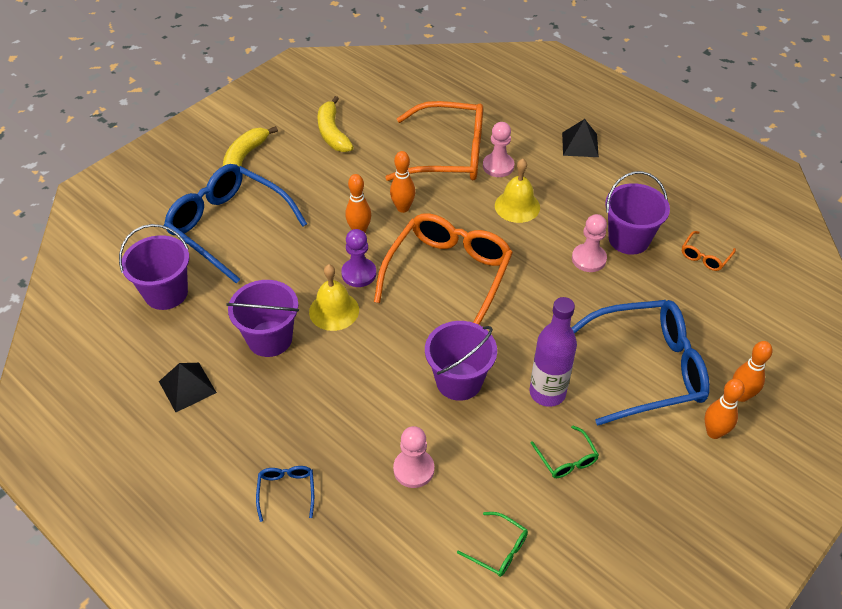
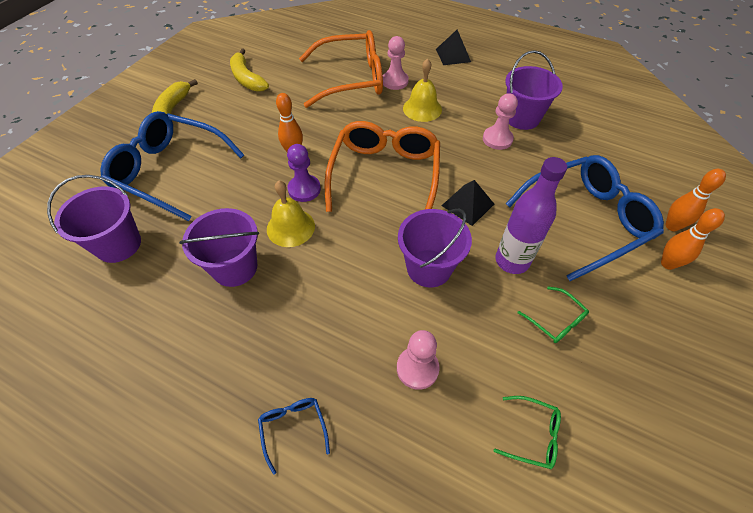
camera: 15 degrees left, 5 degrees up
black pyramid [159,363,217,412] -> black pyramid moved to [442,180,494,226]
orange bowling pin [390,151,415,213] -> none
orange glasses [682,231,736,271] -> none

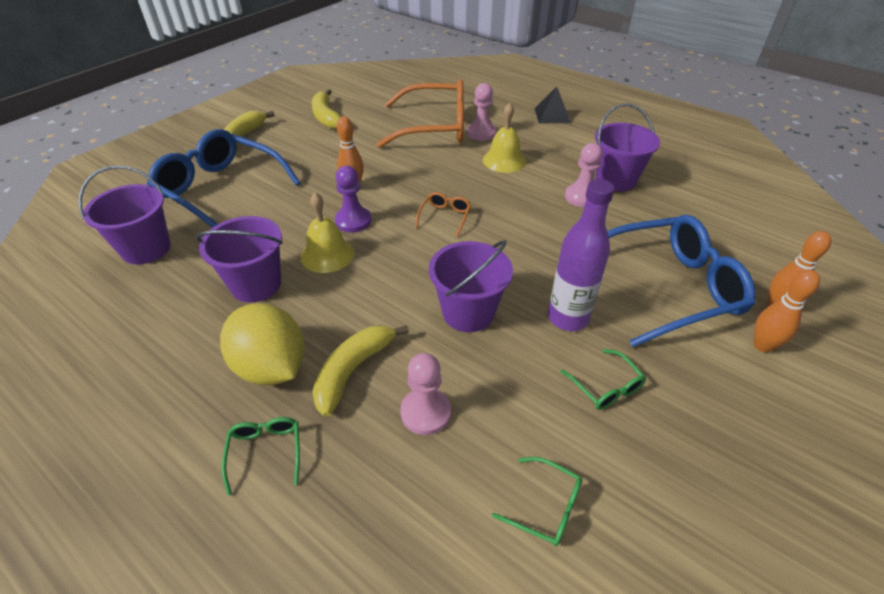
camera: 10 degrees right, 10 degrees down
blue glasses [258,398,330,475] -> green glasses [222,417,300,495]
orange glasses [324,121,440,212] -> orange glasses [415,192,471,237], size x0.41
black pyramid [442,180,494,226] -> none
none -> yellow lemon [220,303,305,385]
none -> yellow banana [312,325,409,417]

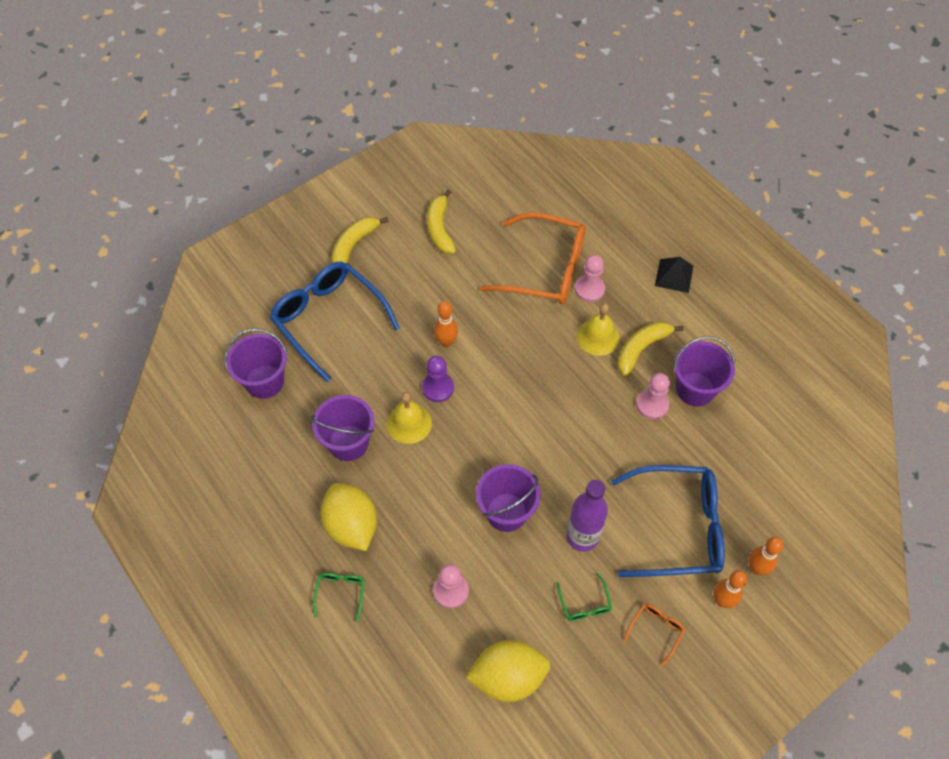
camera: 15 degrees right, 15 degrees up
yellow banana [312,325,409,417] -> yellow banana moved to [617,322,684,376]
orange glasses [415,192,471,237] -> orange glasses moved to [623,604,685,666]
green glasses [492,457,582,546] -> yellow lemon [466,640,551,702]

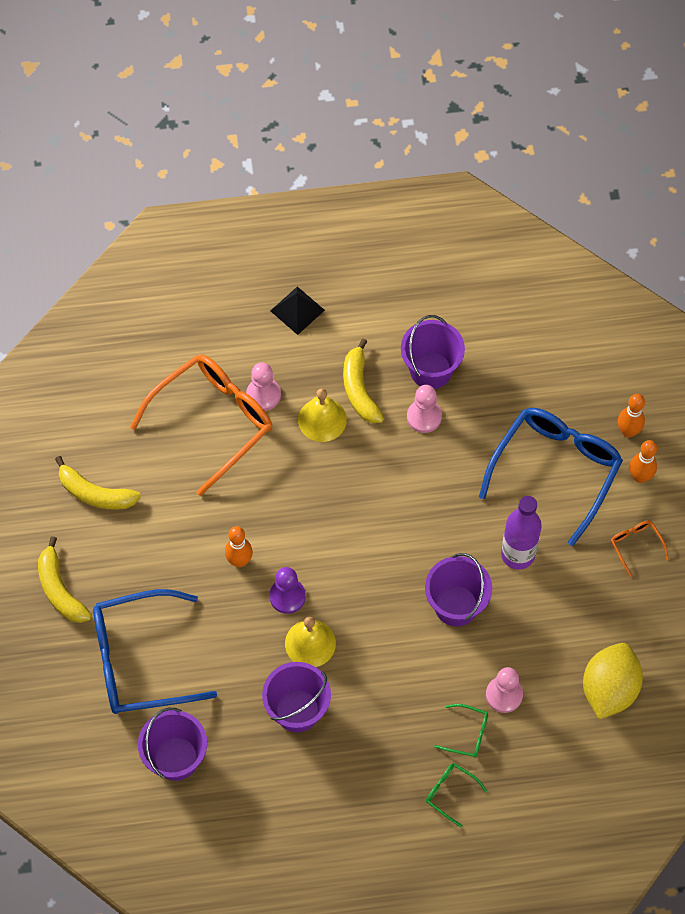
camera: 60 degrees left, 5 degrees up
yellow lemon [320,483,377,551] -> none
green glasses [557,573,612,621] -> green glasses moved to [434,704,488,758]

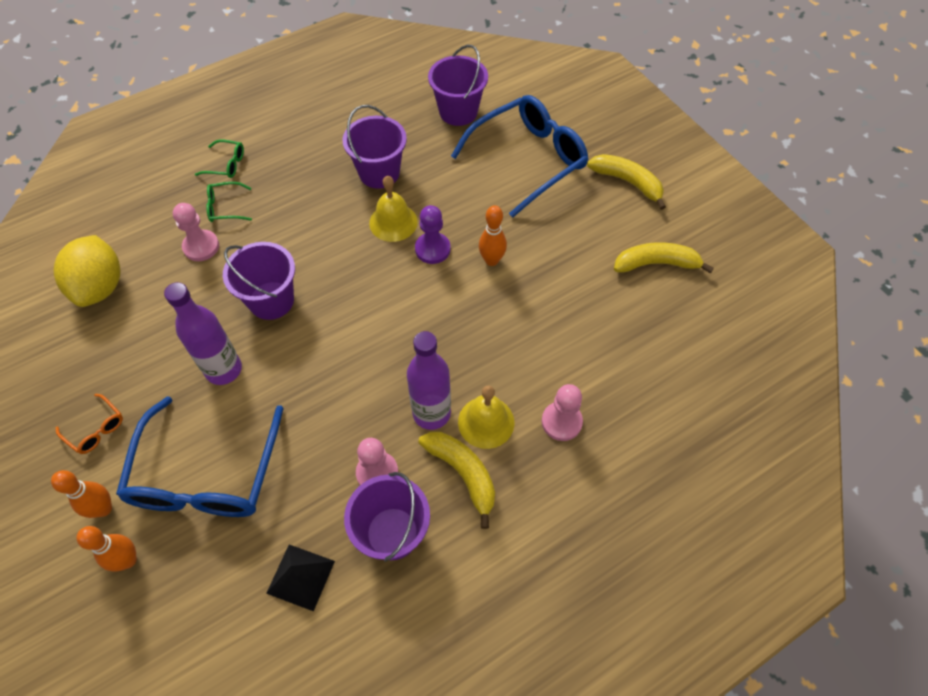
camera: 155 degrees right, 5 degrees down
orange glasses [130,355,272,496] -> none
black pyramid [270,286,325,335] -> black pyramid moved to [266,544,335,611]
none -> purple bottle [407,331,451,430]

